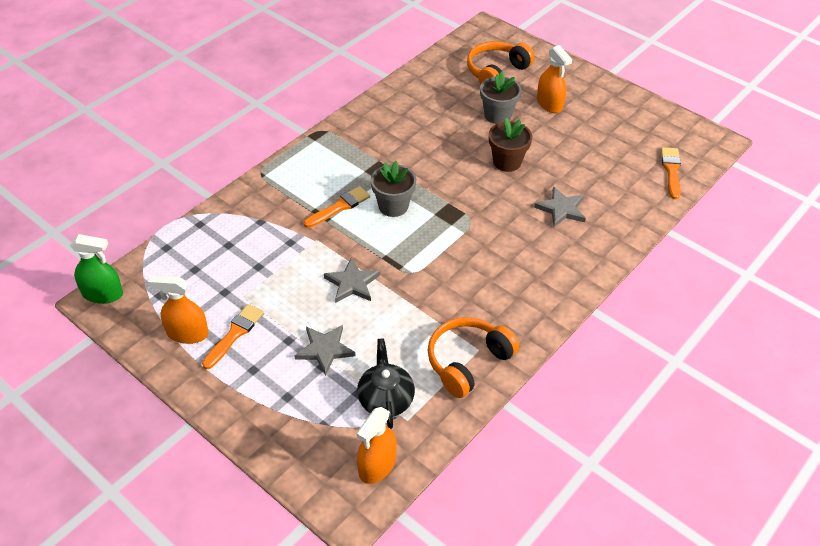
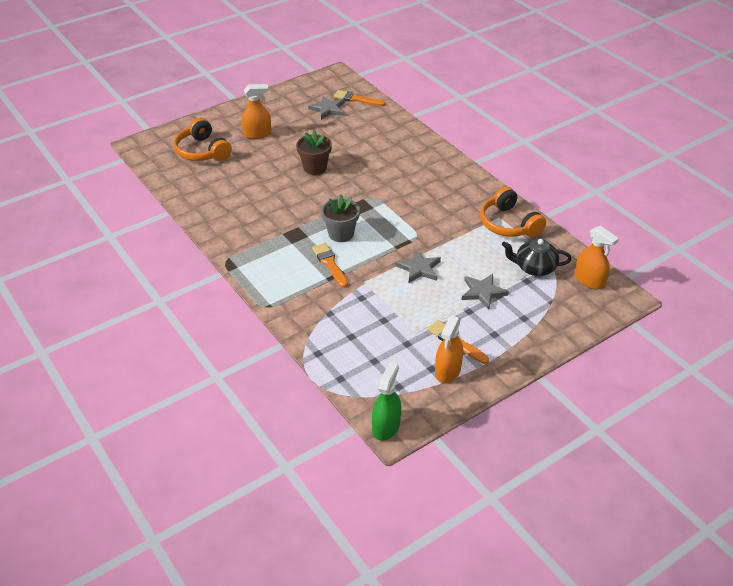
camera: 75 degrees left, 5 degrees down
grey flower pot [480,72,522,124] -> none
grey star [534,186,586,227] -> grey star moved to [308,96,344,120]

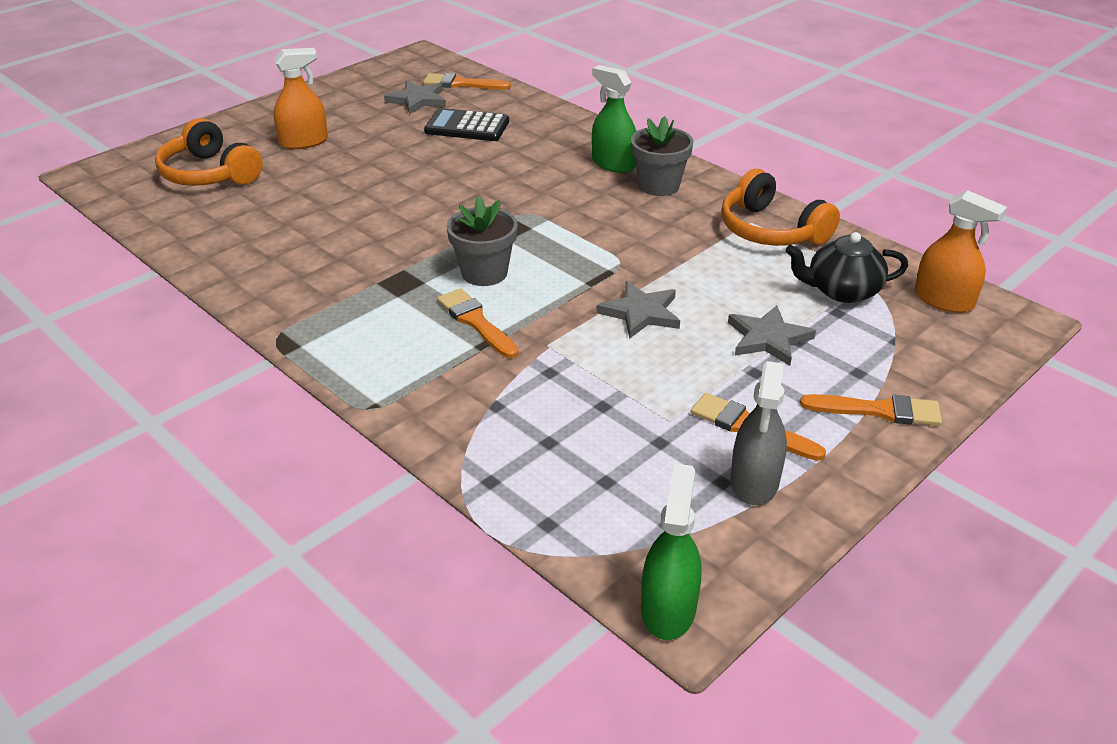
camera: 10 degrees left, 5 degrees down
brown flower pot [296,130,332,175] -> none
orange spray bottle [435,315,463,383] -> grey spray bottle [730,361,787,505]
none -> black calculator [424,108,509,141]
none -> green spray bottle [592,65,636,173]
none -> grey flower pot [631,116,694,196]
none -> orange brush [800,394,942,426]

